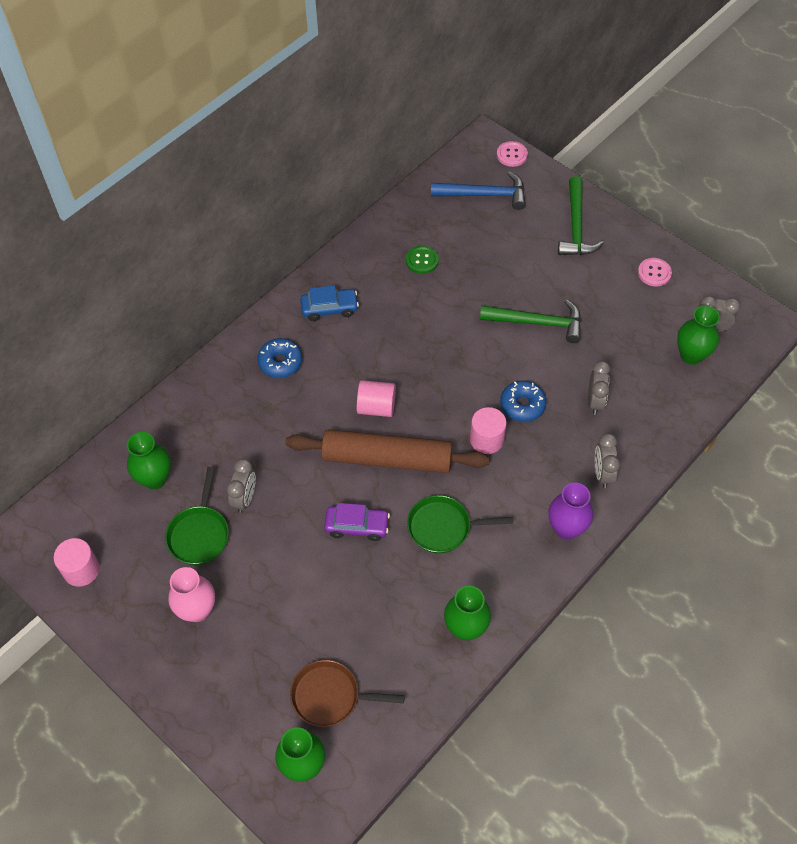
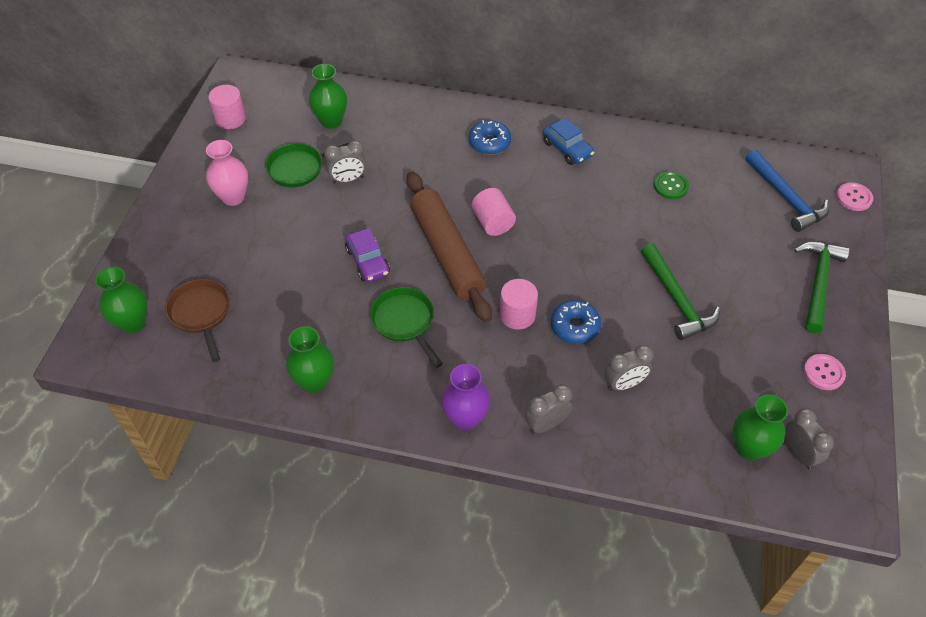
camera: 60 degrees right, 5 degrees down
green hammer [558,176,604,255] -> green hammer turned 135 degrees clockwise [794,242,850,334]

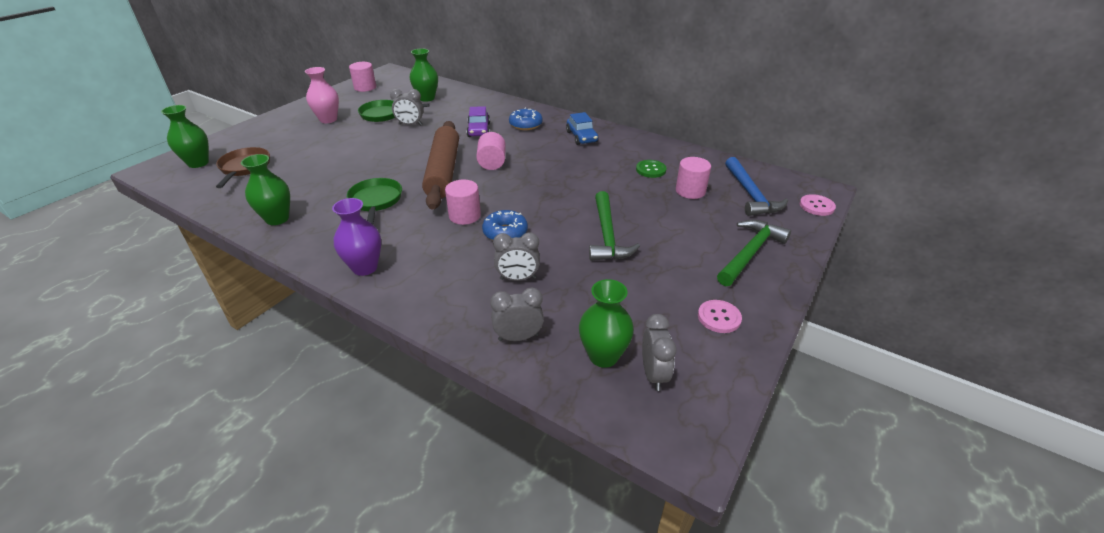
camera: 20 degrees right, 15 degrees down
purple car [345,228,390,282] -> purple car moved to [466,106,490,137]
grey clock [525,384,572,434] -> grey clock moved to [490,287,544,341]
none -> pink cylinder [676,157,711,199]

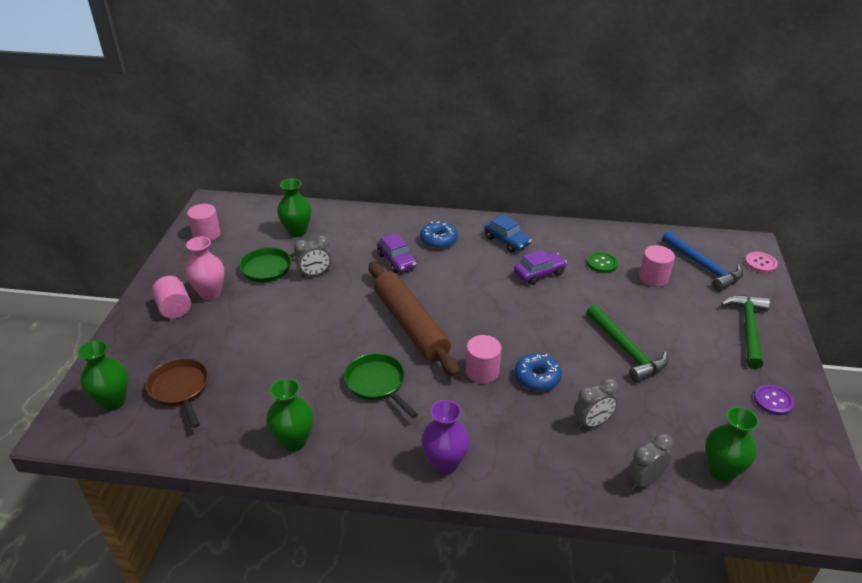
camera: 25 degrees left, 0 degrees up
pink cylinder [476,132,506,170] -> pink cylinder moved to [152,276,191,319]
grey clock [642,314,677,391] -> none
pink button [698,300,742,333] -> purple button [754,385,795,415]
none -> purple car [514,250,567,285]

